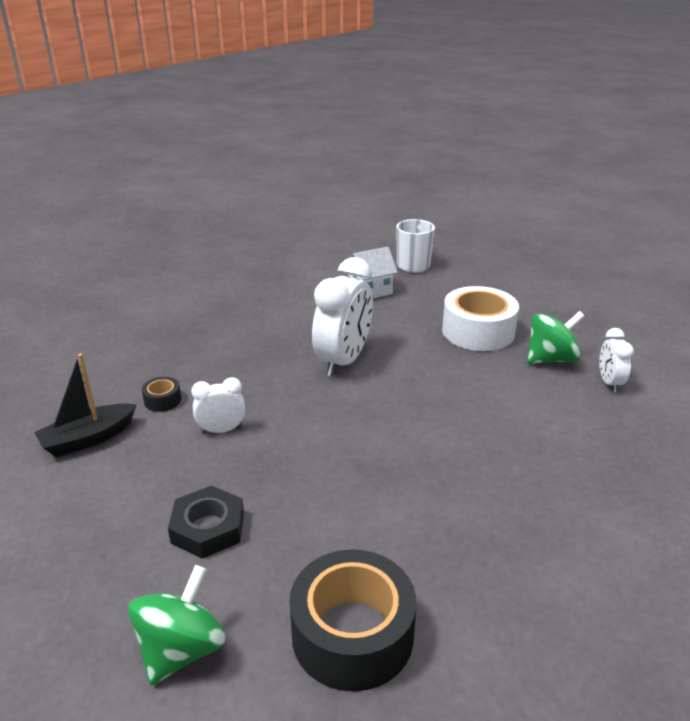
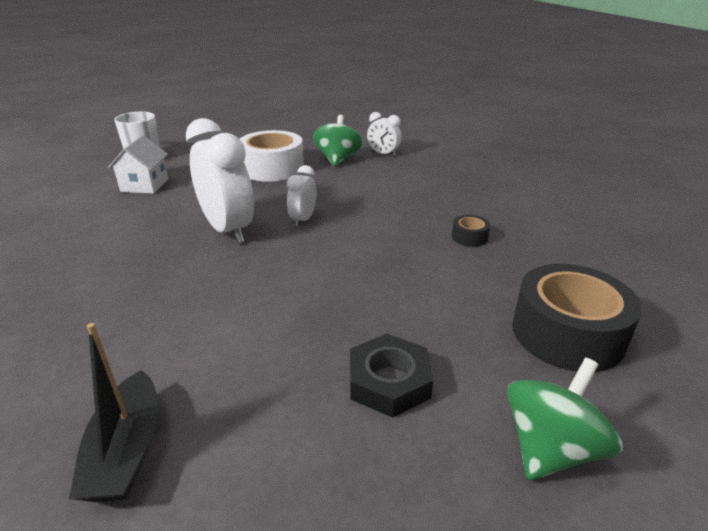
camera: 60 degrees left, 0 degrees up
green spinning top [128,565,226,686] -> green spinning top turned 75 degrees clockwise [507,358,623,480]
black tape [142,377,181,412] -> black tape moved to [452,215,490,247]
white clock [191,377,245,434] -> white clock moved to [287,165,316,227]

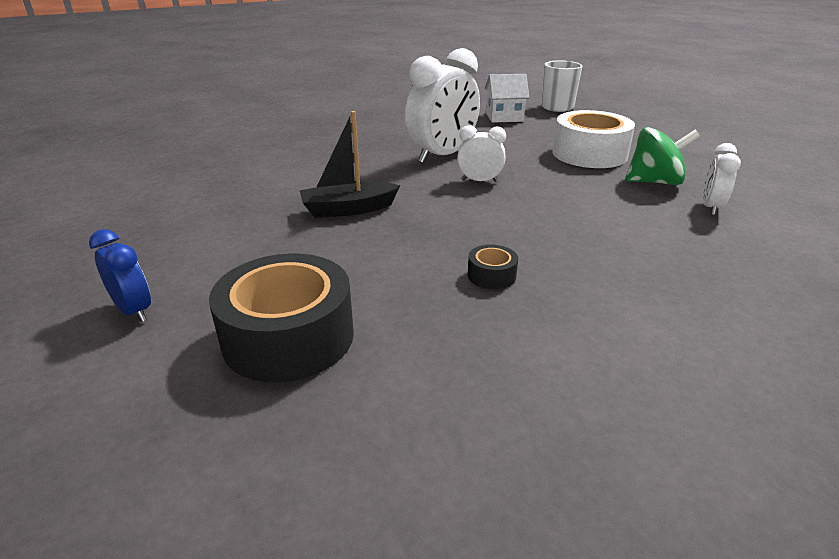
camera: 80 degrees right, 0 degrees up
black boat [69,323,158,502] -> black boat moved to [300,111,400,218]
black nut [350,334,433,418] -> none
green spinning top [507,358,623,480] -> blue clock [89,229,151,322]

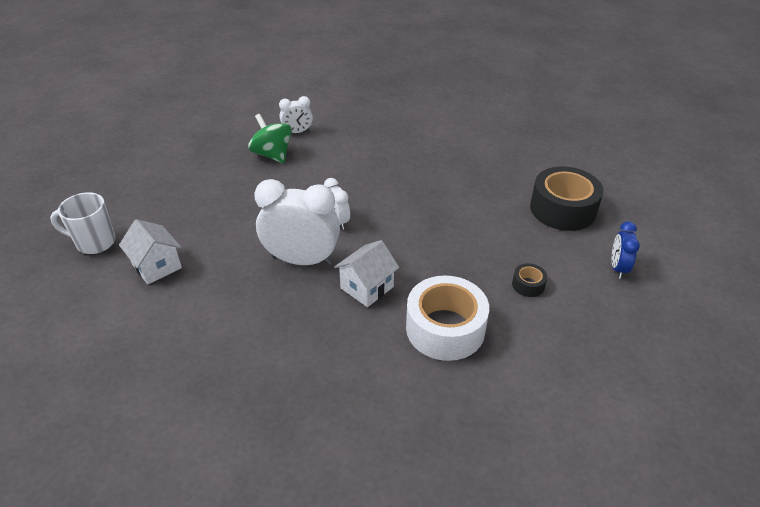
camera: 125 degrees left, 10 degrees up
black boat [300,111,400,218] -> none
black tape [468,245,518,289] -> black tape moved to [512,263,547,297]
white tape [552,110,635,168] -> white tape moved to [406,275,489,361]
none -> white house [334,240,400,307]

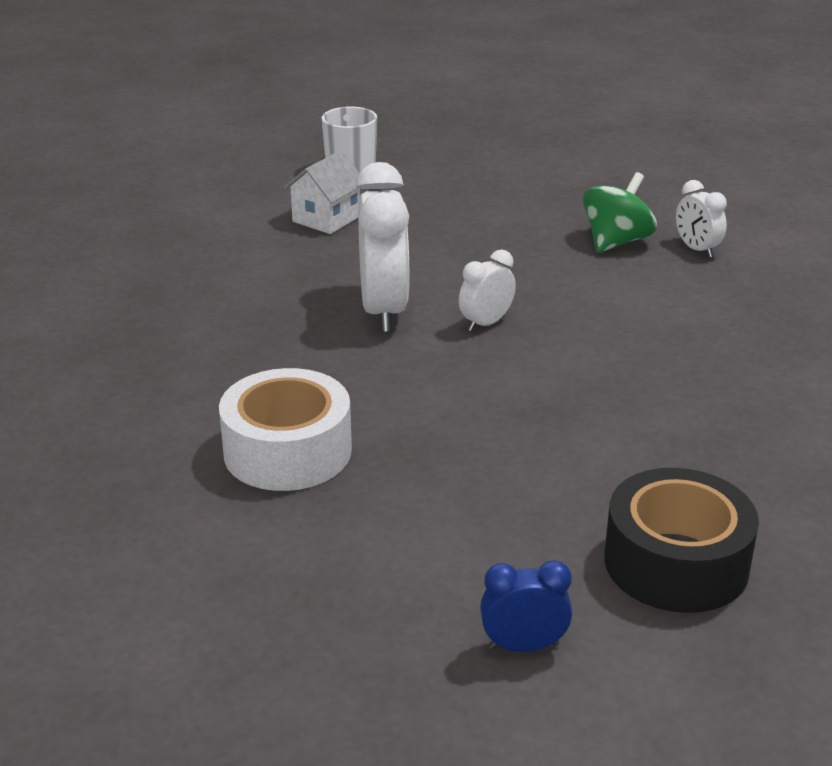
camera: 75 degrees right, 10 degrees down
white house [334,240,400,307] -> none
black tape [512,263,547,297] -> none

